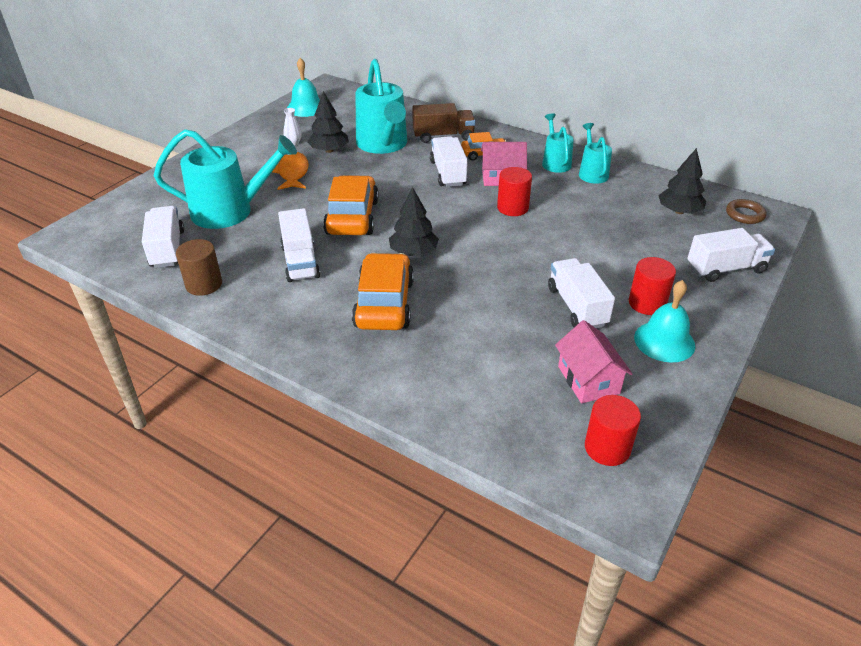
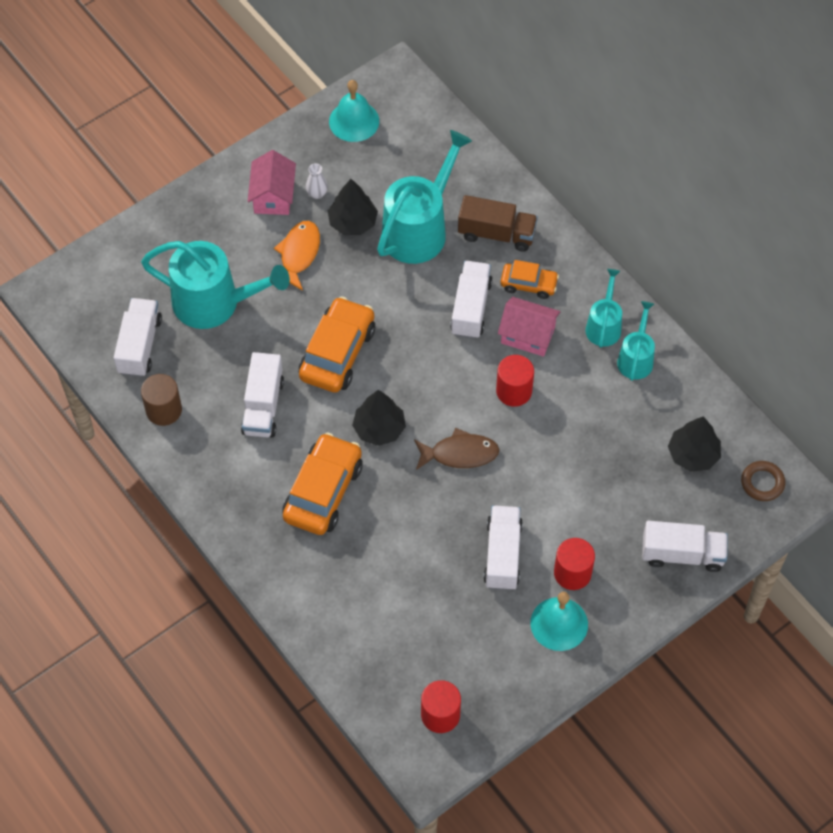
camera: 20 degrees right, 20 degrees up
turquoise watering can [356,59,407,154] -> turquoise watering can turned 150 degrees counterclockwise [377,130,472,264]
pink house [555,320,633,403] -> pink house moved to [248,150,296,215]
none -> brown fish [414,428,500,470]

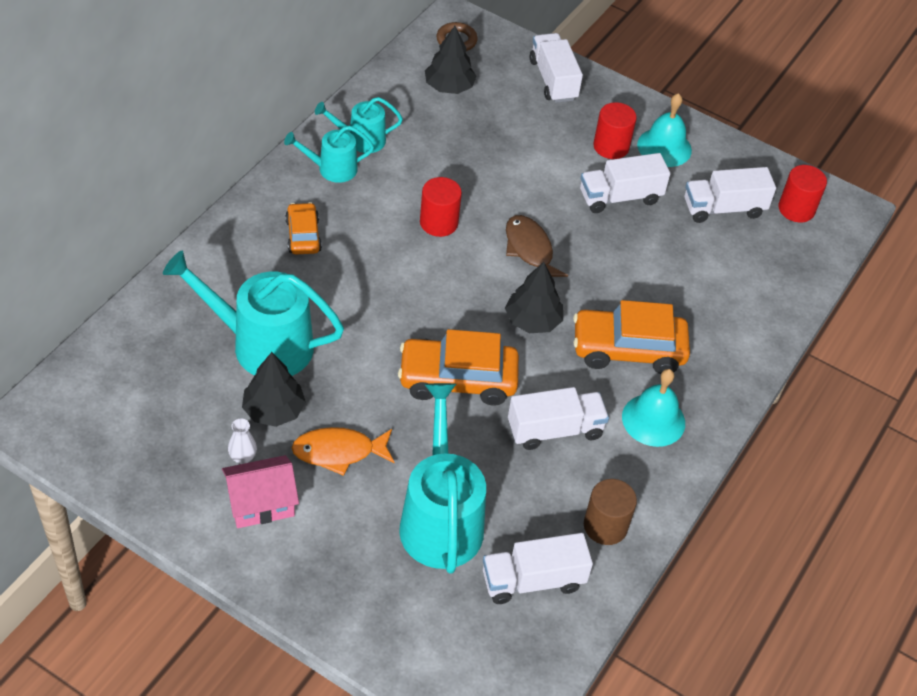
camera: 115 degrees left, 10 degrees down
turquoise bell [329,80,379,142] -> turquoise bell moved to [622,369,685,447]
white truck [450,261,493,339] -> white truck moved to [685,167,776,223]
brown truck [458,195,538,252] -> none
pink house [498,297,561,357] -> none

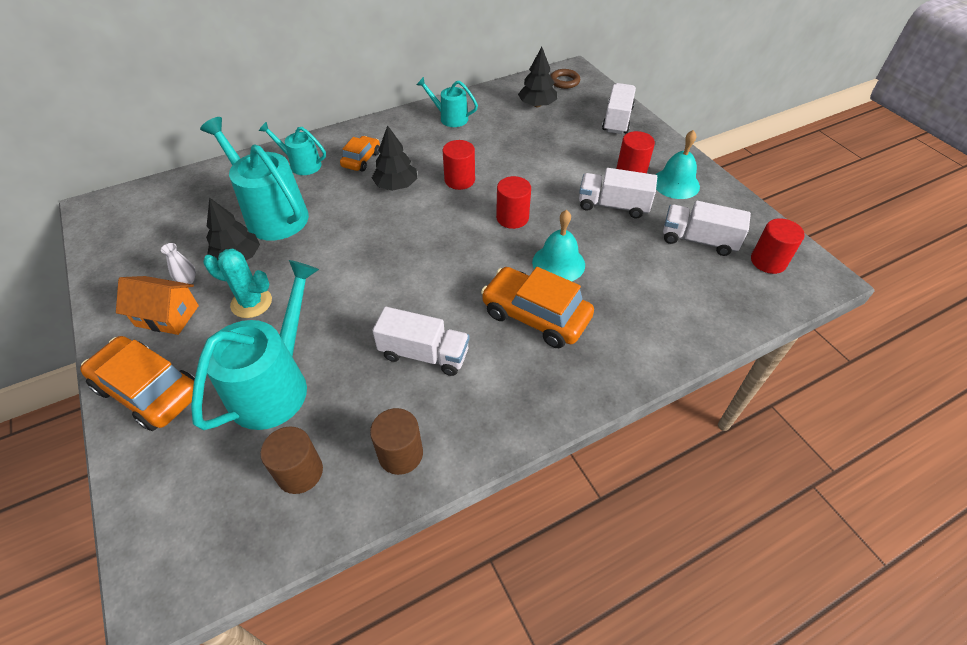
camera: 35 degrees right, 0 degrees up
pink house [222,455,299,528] -> orange house [116,276,199,335]
turquoise watering can [284,126,374,183] -> turquoise watering can moved to [259,122,326,175]
orange fish [292,427,395,476] -> turquoise cactus [203,249,272,318]
orange car [398,329,519,406] -> orange car moved to [80,336,195,431]
white truck [483,533,593,604] -> brown cylinder [260,426,323,494]
black tree [505,262,563,333] -> black tree moved to [372,125,418,191]
brown fish [506,215,568,277] -> red cylinder [496,176,531,229]
turquoise bell [622,369,685,447] -> turquoise bell moved to [532,210,585,281]

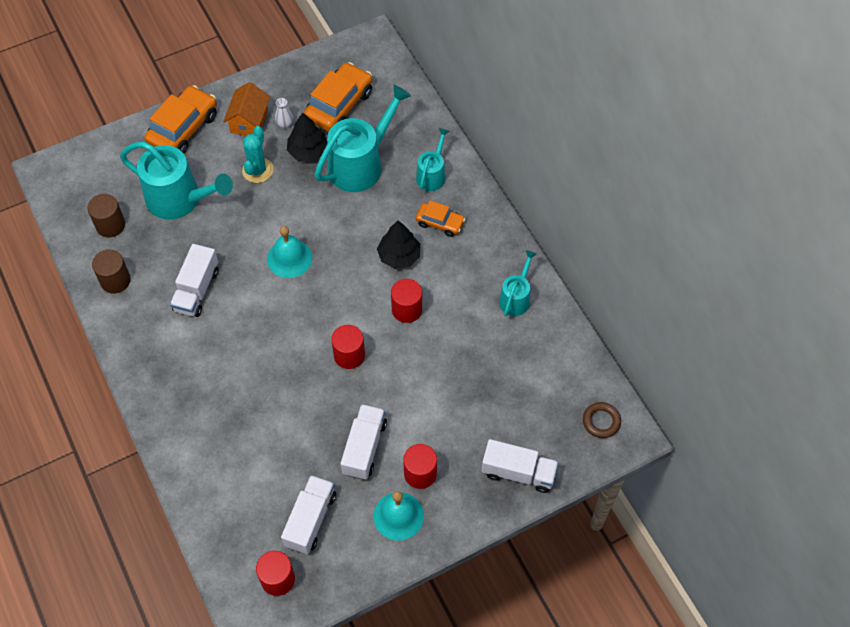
camera: 90 degrees right, 10 degrees up
orange car [481,267,594,348] -> orange car moved to [304,62,372,132]
black tree [518,47,557,107] -> none
turquoise bell [532,210,585,281] -> turquoise bell moved to [267,226,312,278]

